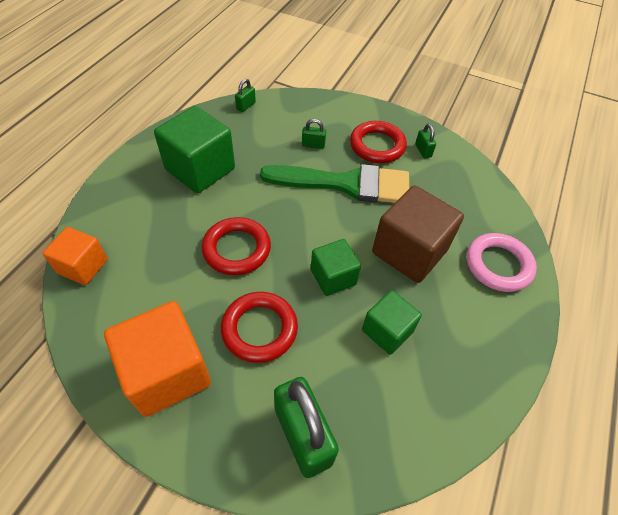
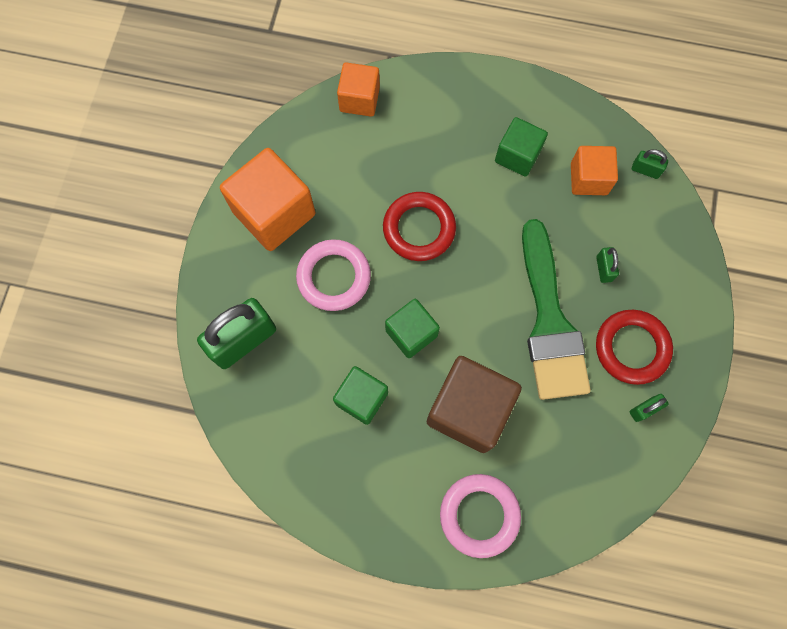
camera: 80 degrees right, 20 degrees up
green cube [154,106,235,193] -> green cube [495,117,548,177], size x0.60
red ring [221,292,298,363] -> pink ring [296,239,371,311]
none -> orange cube [571,146,618,195]

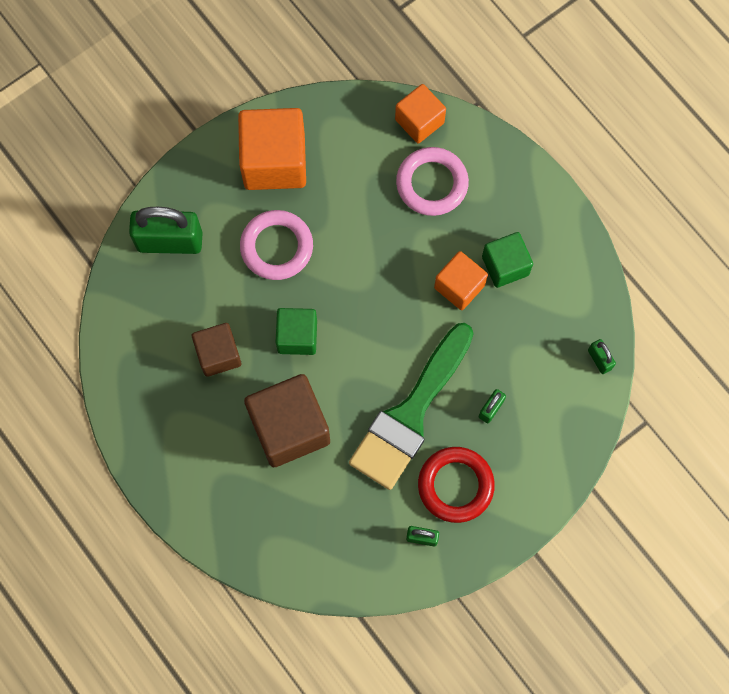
camera: 40 degrees right, 0 degrees up
green cube [333,366,388,425] -> brown cube [192,323,241,377]
red ring [383,192,456,261] -> none
pink ring [440,474,521,558] -> pink ring moved to [396,147,469,216]
orange cube [571,146,618,195] -> orange cube moved to [434,251,488,310]

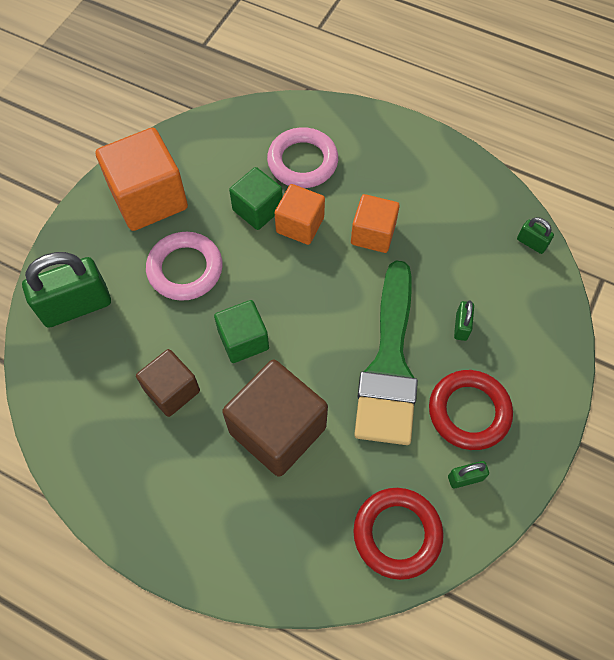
camera: 25 degrees left, 10 degrees down
orange cube [395,84,446,144] -> orange cube moved to [275,184,325,245]
green cube [482,232,533,288] -> green cube moved to [229,167,283,230]
none -> red ring [353,488,444,580]

